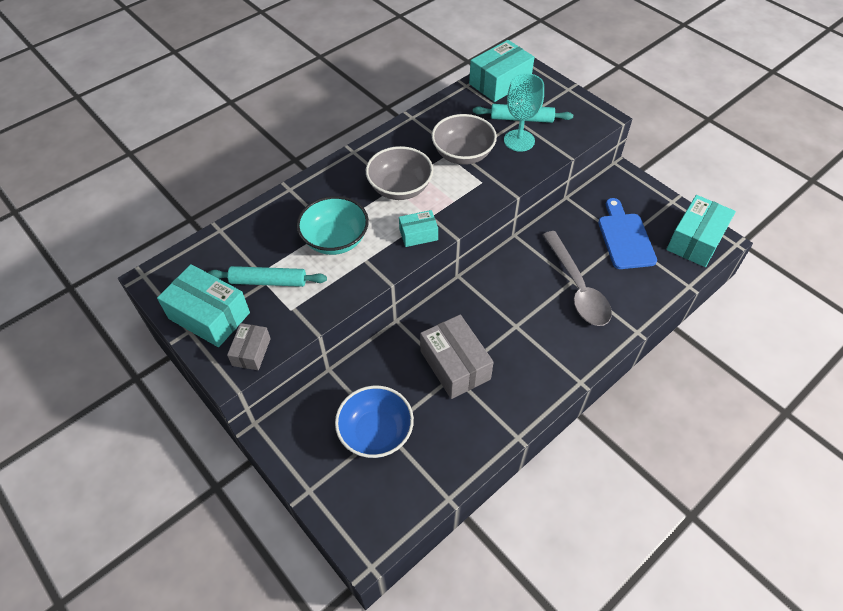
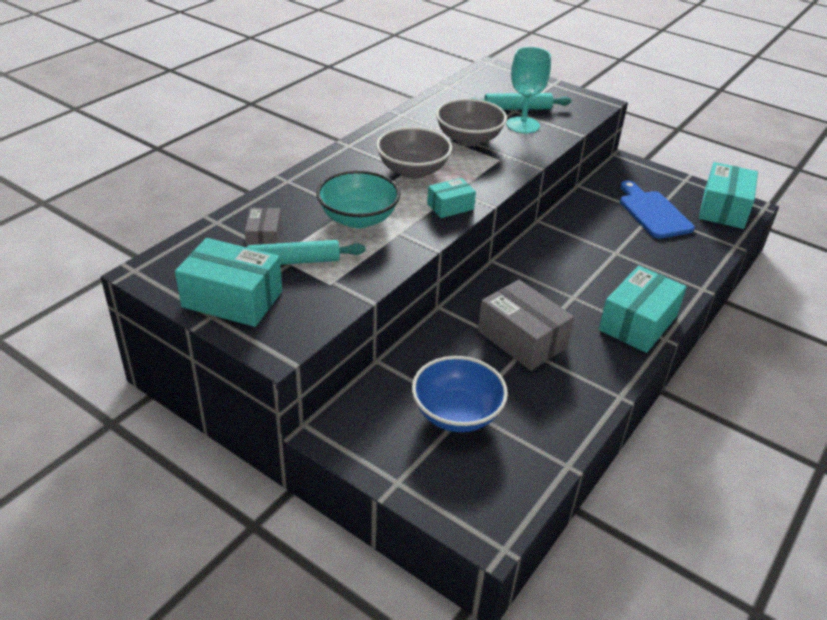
camera: 15 degrees left, 15 degrees down
grey box [227,323,271,370] -> grey box moved to [245,208,282,247]
turquoise box [469,40,534,102] -> turquoise box moved to [599,266,687,353]
grey spoon [543,231,612,326] -> none

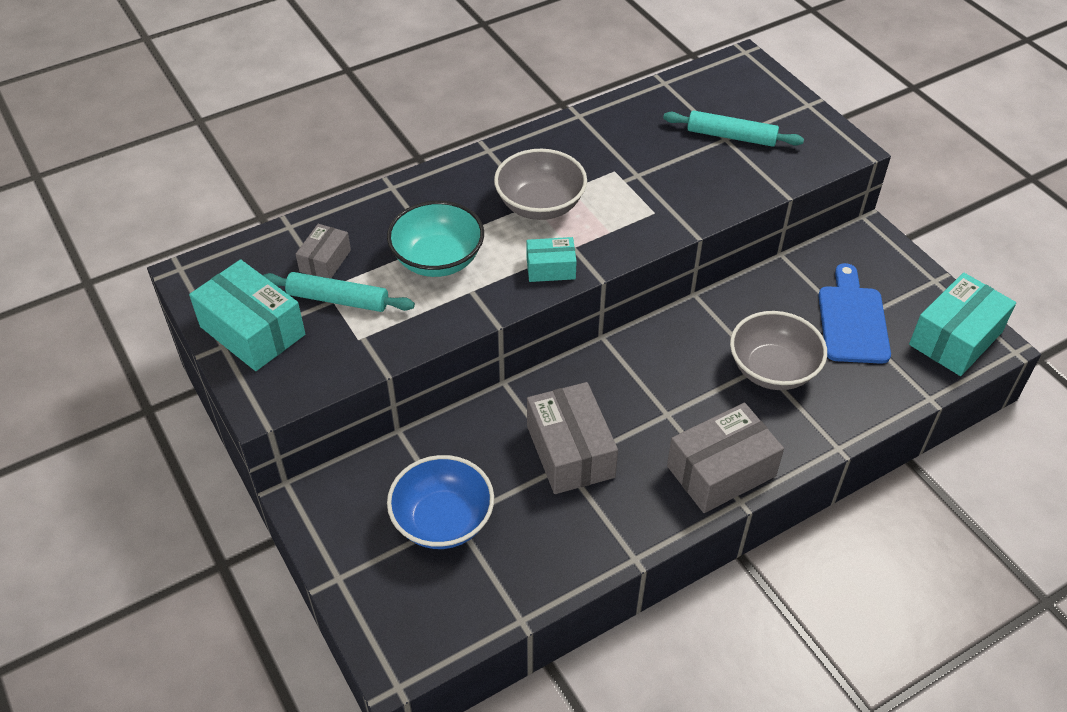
camera: 25 degrees right, 10 degrees up
grey bowl [436,99,507,146] -> grey bowl moved to [730,311,827,390]
turquoise goblet [506,47,551,134] -> none
turquoise box [599,266,687,353] -> grey box [667,403,784,513]

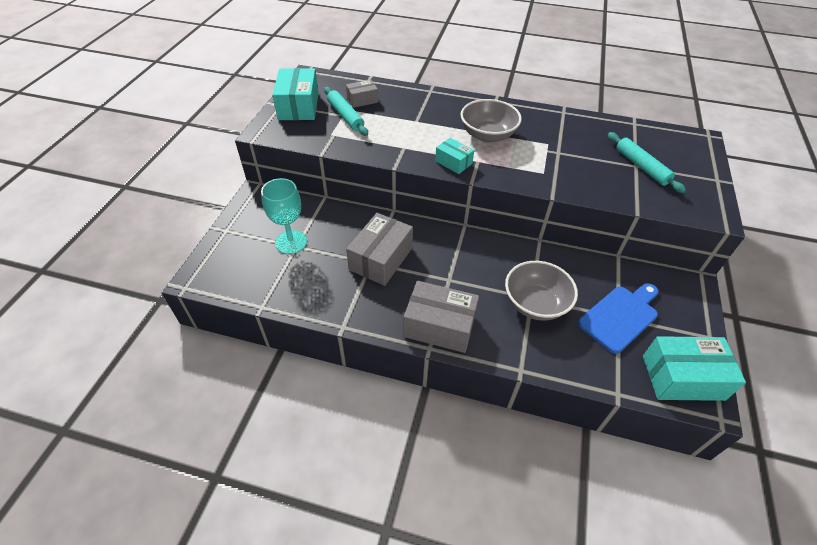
camera: 45 degrees right, 0 degrees up
turquoise bowl [387,201,484,277] -> none
blue bowl [387,455,494,549] -> turquoise goblet [261,178,307,254]

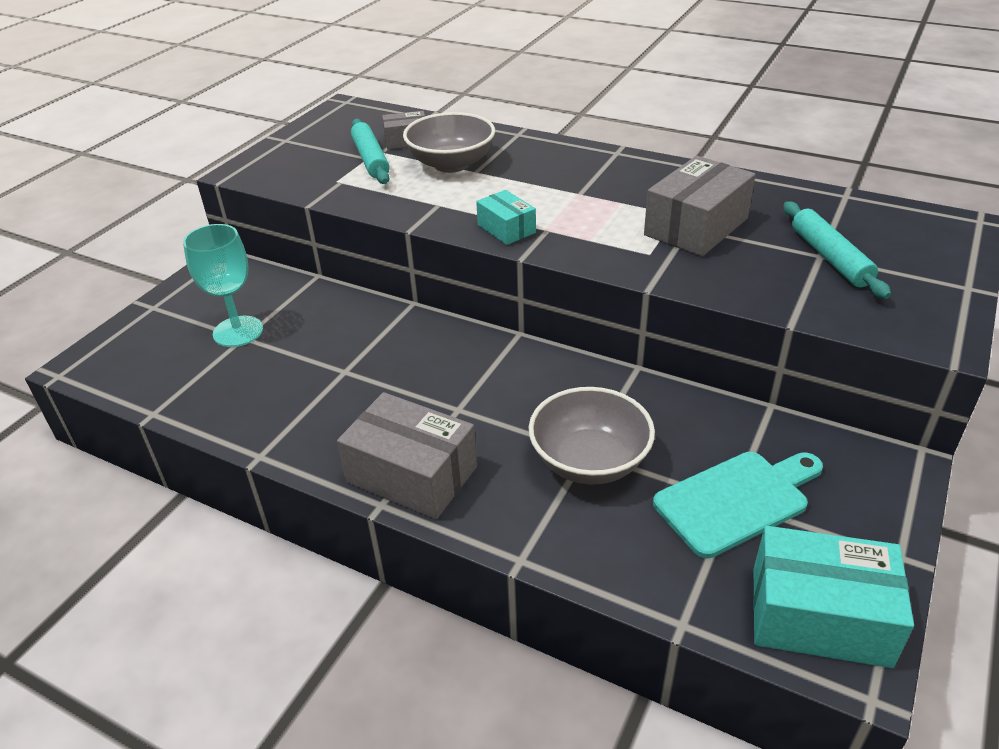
camera: 15 degrees right, 10 degrees down
turquoise box [273,68,319,120] -> none
grey box [346,213,413,286] -> grey box moved to [644,156,756,256]
grey bowl [461,99,522,143] -> grey bowl moved to [403,112,495,173]
blue cutting board [578,283,658,354] -> turquoise cutting board [653,452,823,559]

